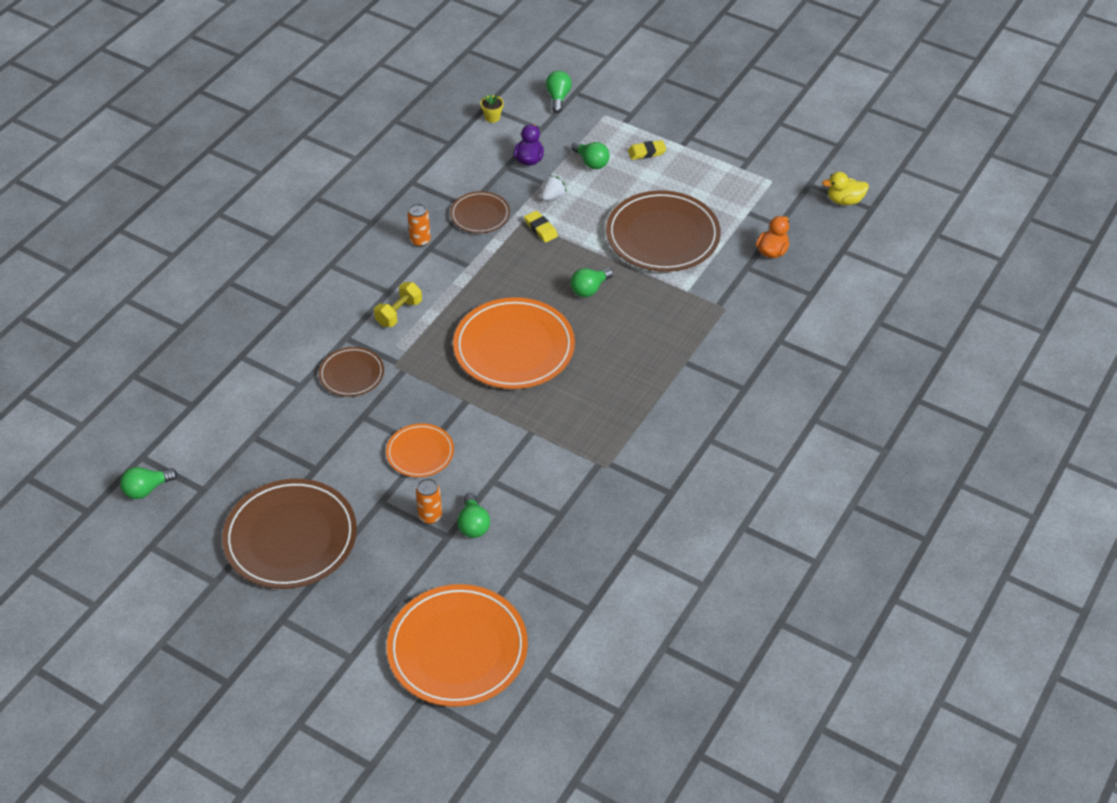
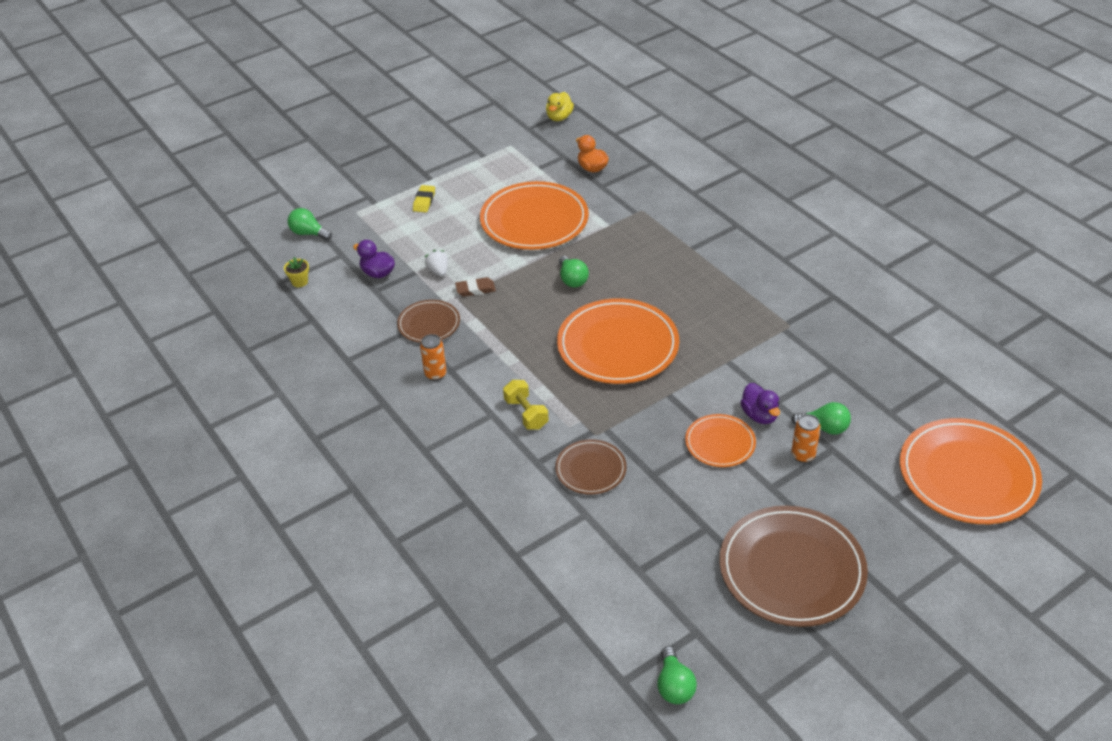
camera: 65 degrees left, 5 degrees down
yellow eraser [524,210,558,243] -> brown eraser [455,277,496,297]
green light bulb [571,142,610,169] -> none
brown plate [606,190,721,272] -> orange plate [480,181,589,250]
none -> purple duck [740,383,780,424]

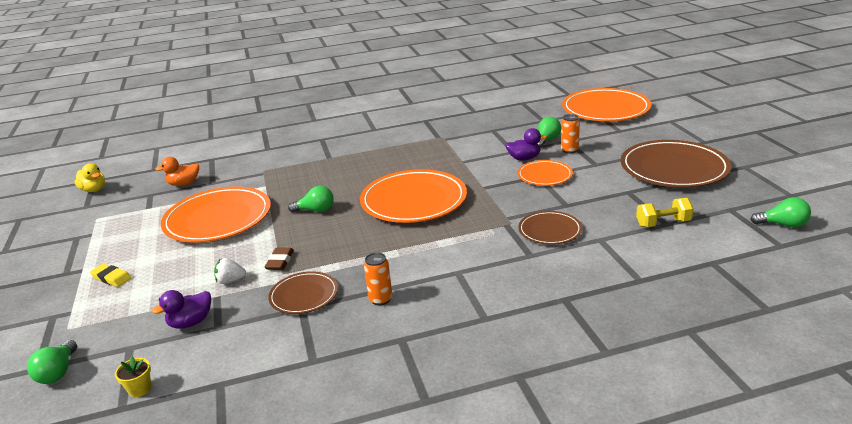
camera: 70 degrees left, 15 degrees down
green light bulb [288,208,332,240] -> green light bulb turned 45 degrees counterclockwise [27,340,77,384]
yellow dumbbell [503,380,549,430] -> yellow dumbbell moved to [636,198,694,227]

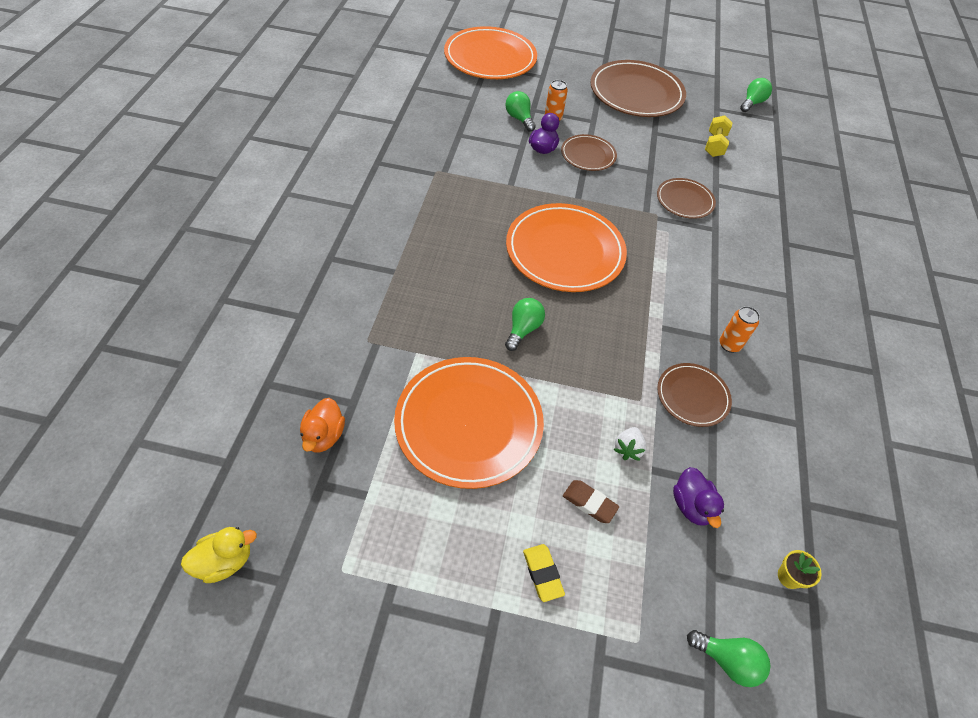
camera: 70 degrees left, 25 degrees up
yellow eraser [90,263,131,287] -> yellow eraser turned 75 degrees counterclockwise [523,544,565,602]
brown eraser [265,248,294,270] -> brown eraser moved to [563,480,619,523]
orange plate [517,160,573,186] -> brown plate [561,134,617,171]

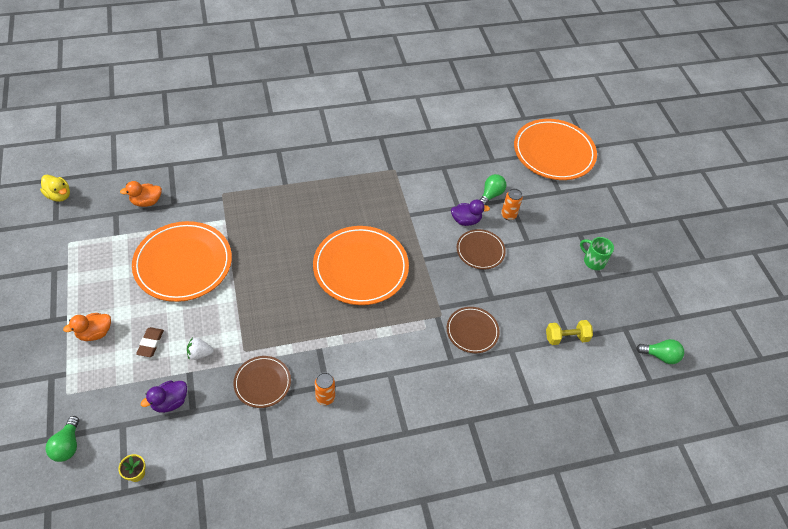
camera: 65 degrees right, 0 degrees up
green light bulb [505,298,545,351] -> none
yellow eraser [523,544,565,602] -> orange duck [63,313,111,341]
brown plate [590,60,686,117] -> green mug [580,237,614,270]

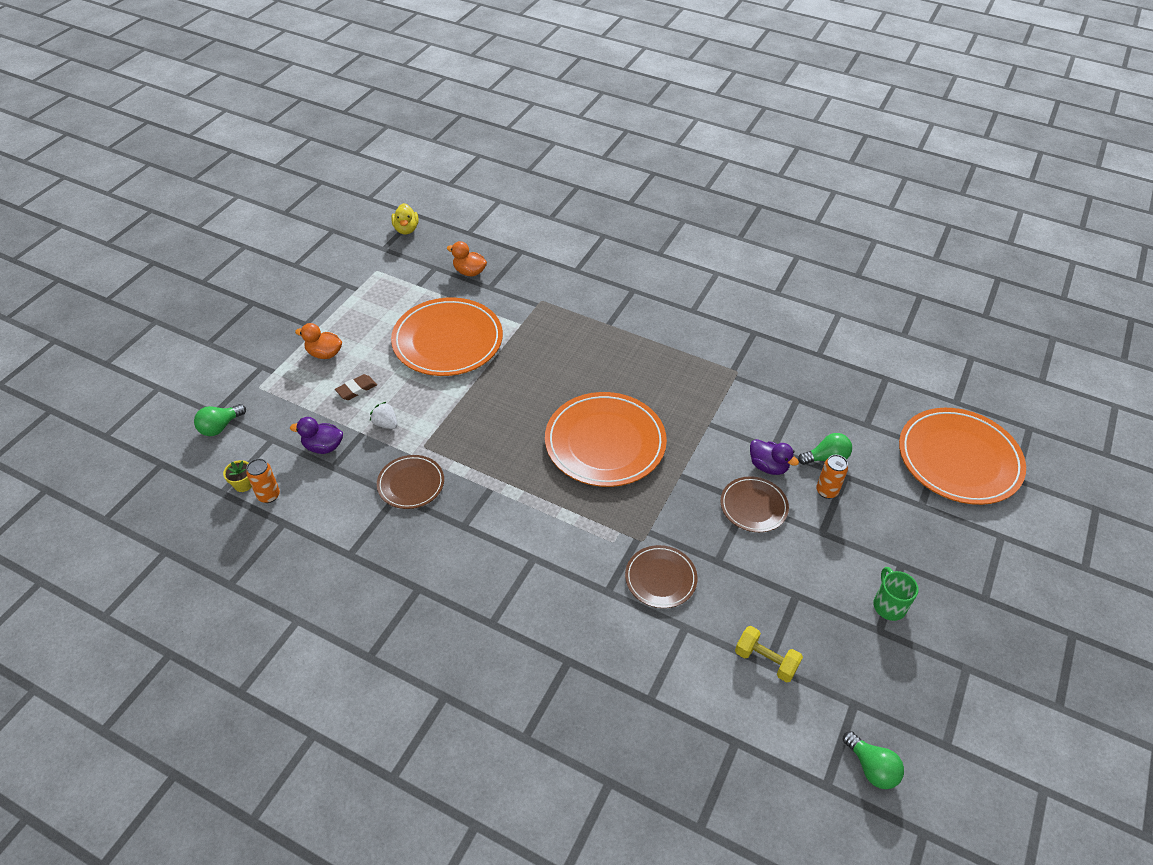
camera: 45 degrees right, 5 degrees down
orange can [315,372,335,405] -> orange can moved to [246,459,280,503]

